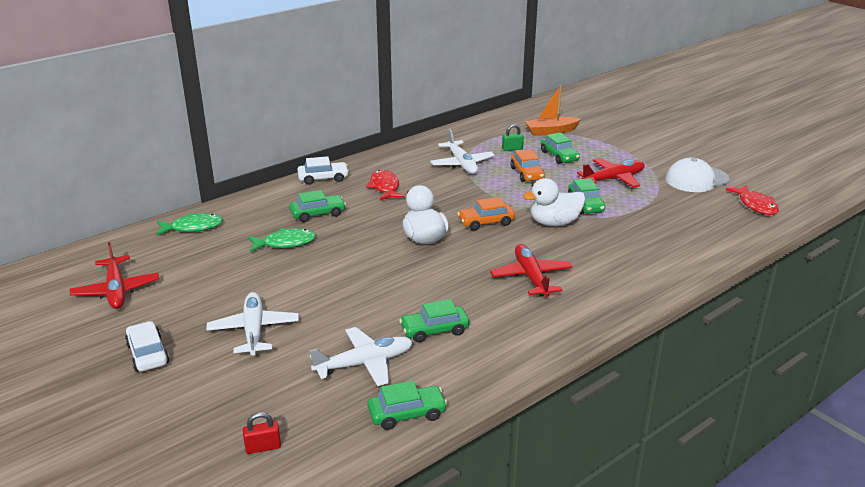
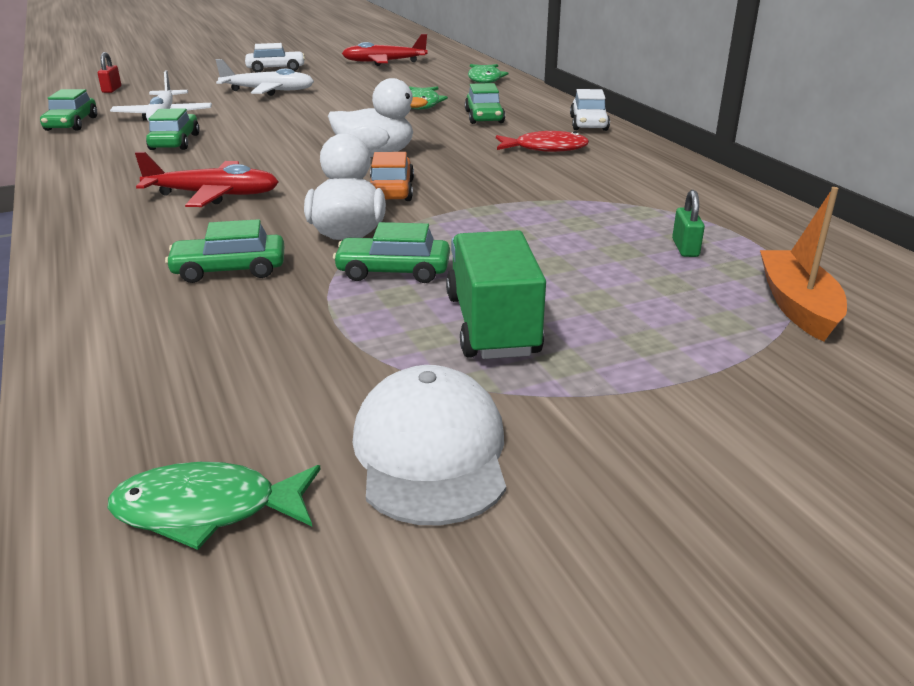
camera: 105 degrees right, 0 degrees up
white plane [430,129,495,174] -> none
orange car [510,149,545,182] -> none
green car [541,132,580,164] -> green car moved to [165,219,284,283]
red plane [577,158,645,188] -> green truck [446,230,546,359]
red fish [726,185,779,215] -> green fish [108,462,321,550]

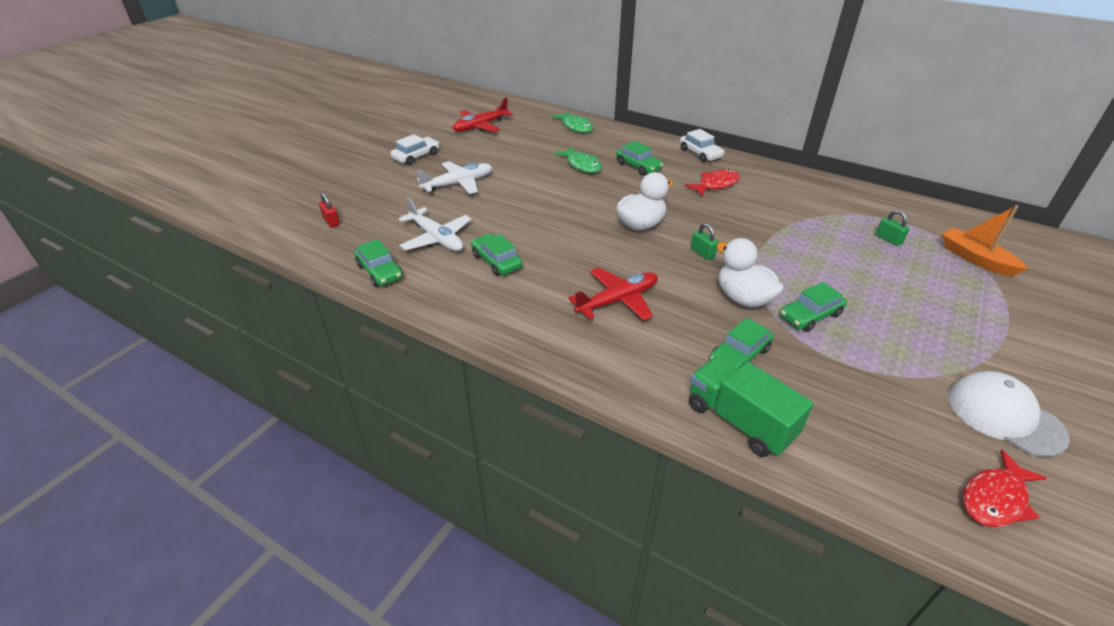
camera: 35 degrees left, 10 degrees up
green fish [108,462,321,550] -> red fish [963,450,1047,527]
orange car [370,152,414,201] -> green padlock [691,223,718,260]
green truck [446,230,546,359] -> green truck moved to [689,356,813,457]

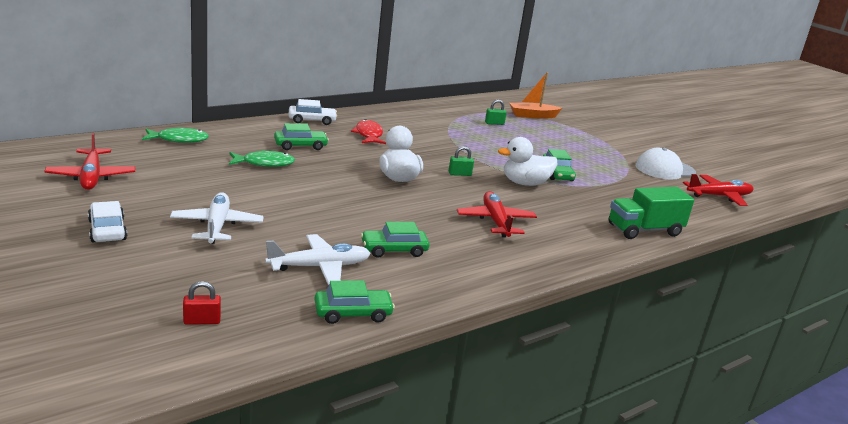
camera: 70 degrees left, 15 degrees down
green car [709,318,774,369] -> none
red fish [963,450,1047,527] -> red plane [683,174,753,206]

